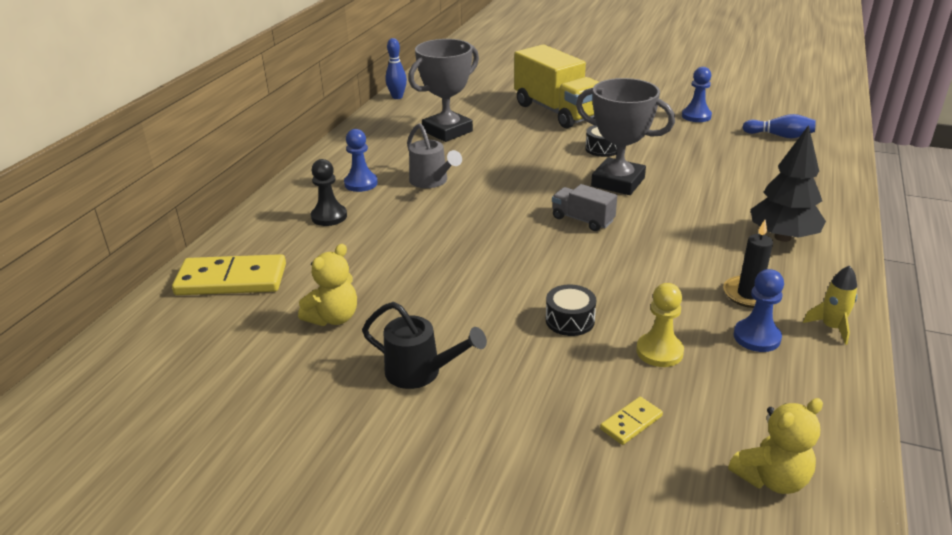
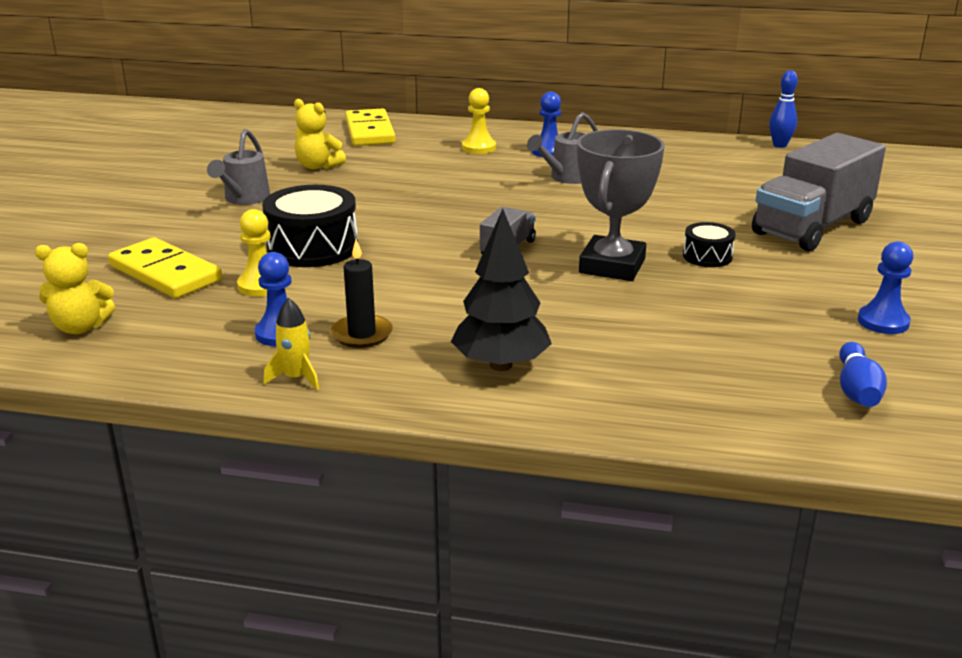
camera: 80 degrees right, 5 degrees down
black pawn [311,159,347,226] -> yellow pawn [462,88,496,154]
black watering can [362,302,487,389] -> grey watering can [207,129,270,205]
grey trophy [408,39,479,142] -> none
yellow truck [514,44,599,129] -> grey truck [752,133,886,251]
black drum [546,285,596,336] -> black drum [262,185,358,267], size x1.88
yellow domino [600,397,663,445] -> yellow domino [108,238,222,298], size x2.14
yellow teddy bear [728,398,823,494] -> yellow teddy bear turned 60 degrees counterclockwise [35,243,115,334]

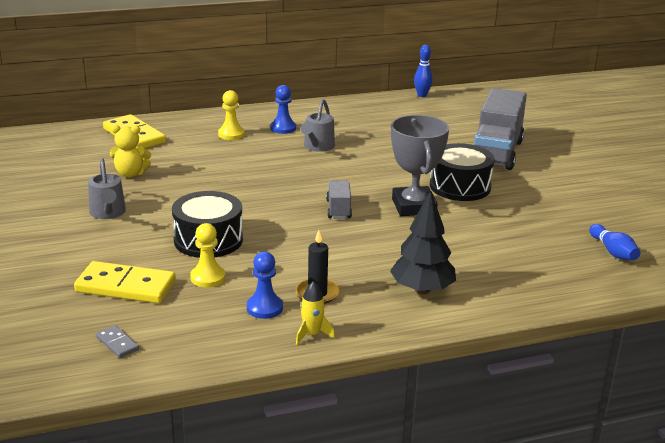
camera: 30 degrees left, 0 degrees up
yellow teddy bear [35,243,115,334] -> grey domino [96,325,139,358]
black drum [683,222,736,267] -> black drum [430,143,495,201], size x1.88
blue pawn [858,241,913,334] -> none

